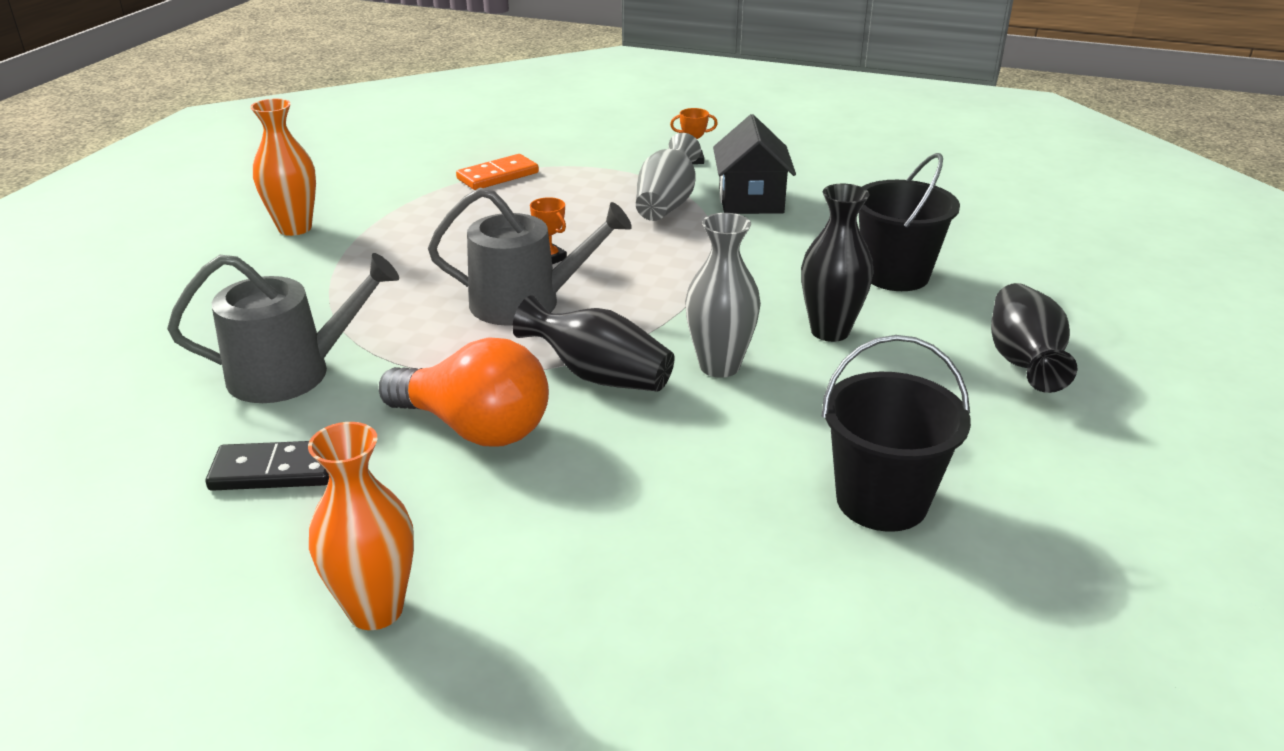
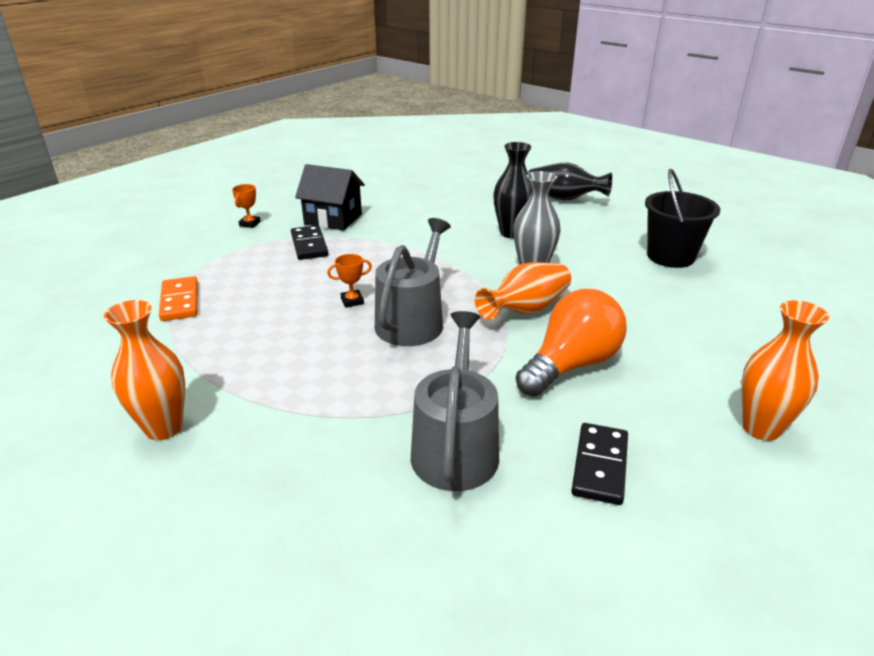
camera: 70 degrees left, 0 degrees up
black vase [513,295,675,392] -> orange vase [475,262,571,320]
grey vase [636,133,701,221] -> black domino [291,225,329,260]
black bucket [859,153,960,291] -> none

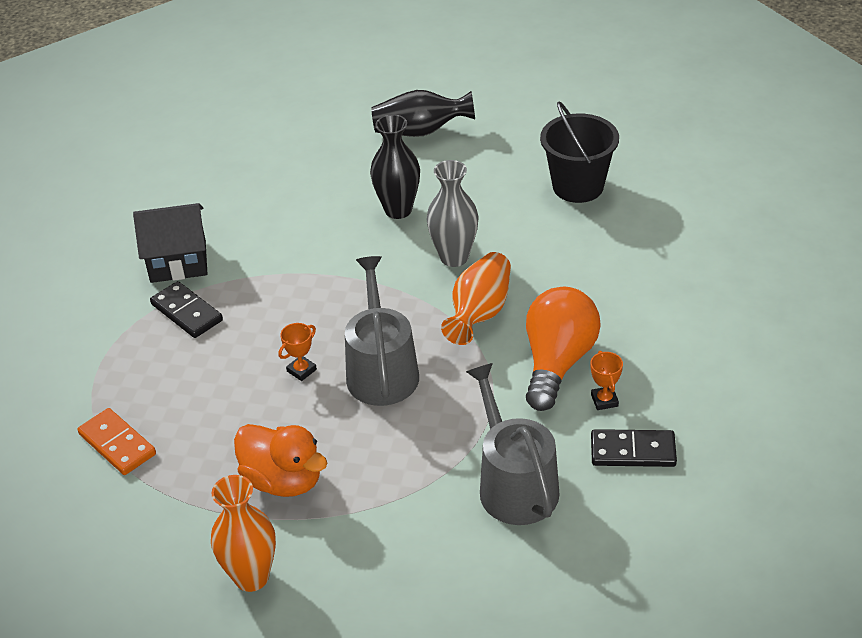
camera: 25 degrees left, 10 degrees up
orange trophy [232,184,261,228] -> orange trophy moved to [590,351,623,410]
black domino [571,423,628,505] -> black domino turned 75 degrees counterclockwise [591,429,677,467]
orange vase [741,300,829,441] -> none
none -> orange duck [234,424,328,497]

